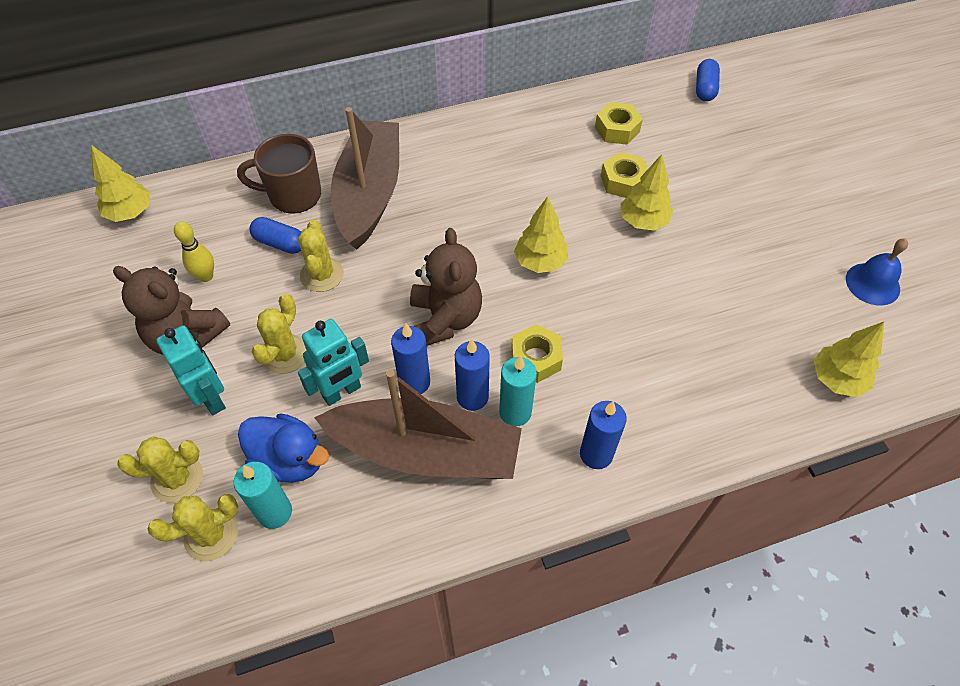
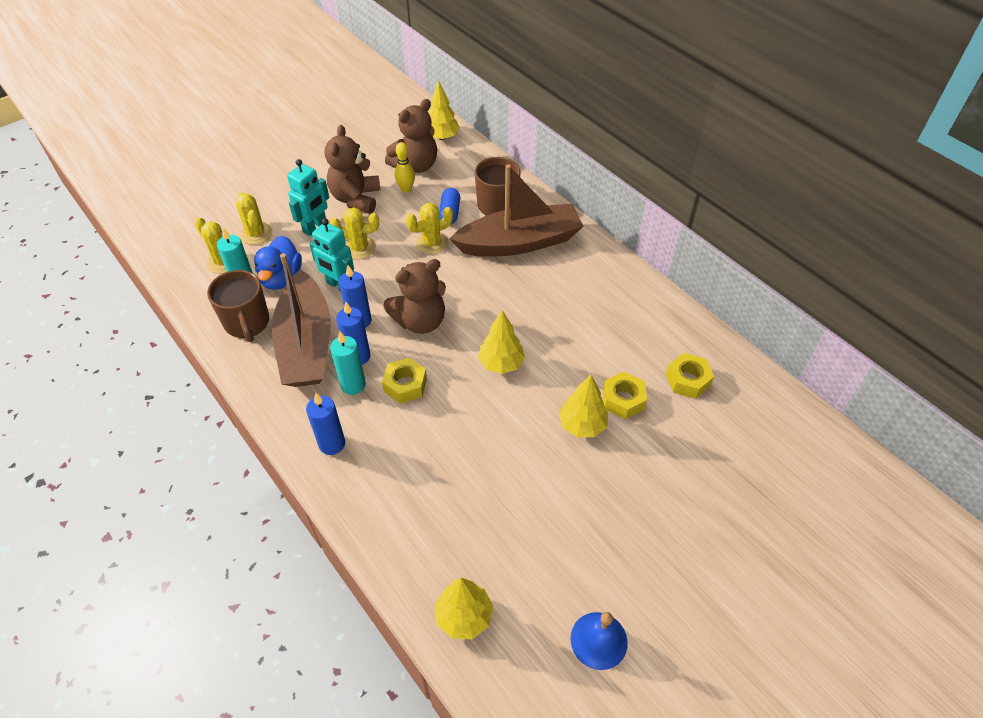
camera: 70 degrees right, 5 degrees down
blue capsule [696,59,720,101] -> none
none -> brown mug [207,270,269,342]
none -> brown teddy bear [385,99,437,173]

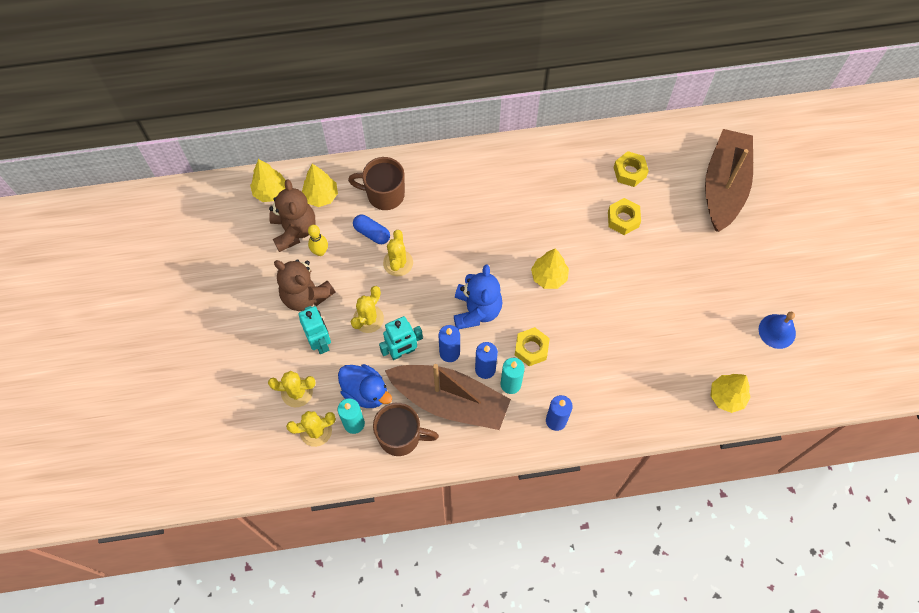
camera: 60 degrees left, 15 degrees up
brown teddy bear [383,259,446,334] -> blue teddy bear [454,264,502,329]
brown boat [449,164,584,256] -> brown boat moved to [705,129,753,232]
yellow tree [559,375,608,437] -> yellow tree moved to [302,164,338,207]

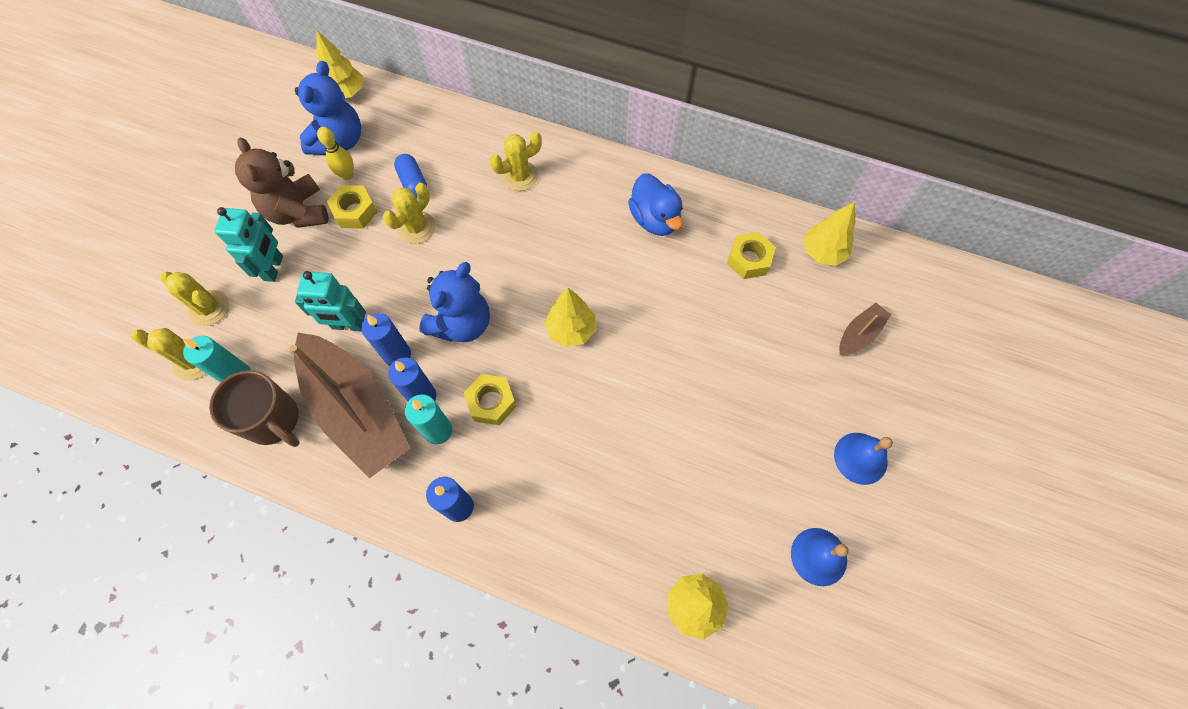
camera: 30 degrees right, 0 degrees up
brown teddy bear [269,179,315,252] -> blue teddy bear [295,60,361,155]
yellow tree [302,164,338,207] -> yellow tree moved to [803,202,855,266]
blue duck [338,364,392,408] -> blue duck moved to [628,173,683,236]
brown mug [348,157,405,210] -> none
yellow cactus [351,286,384,333] -> yellow cactus moved to [490,131,542,191]
yellow nut [608,198,641,235] -> yellow nut moved to [327,185,377,228]
brown boat [705,129,753,232] -> brown boat [839,303,892,355], size x0.44
none -> blue bell [834,433,893,485]

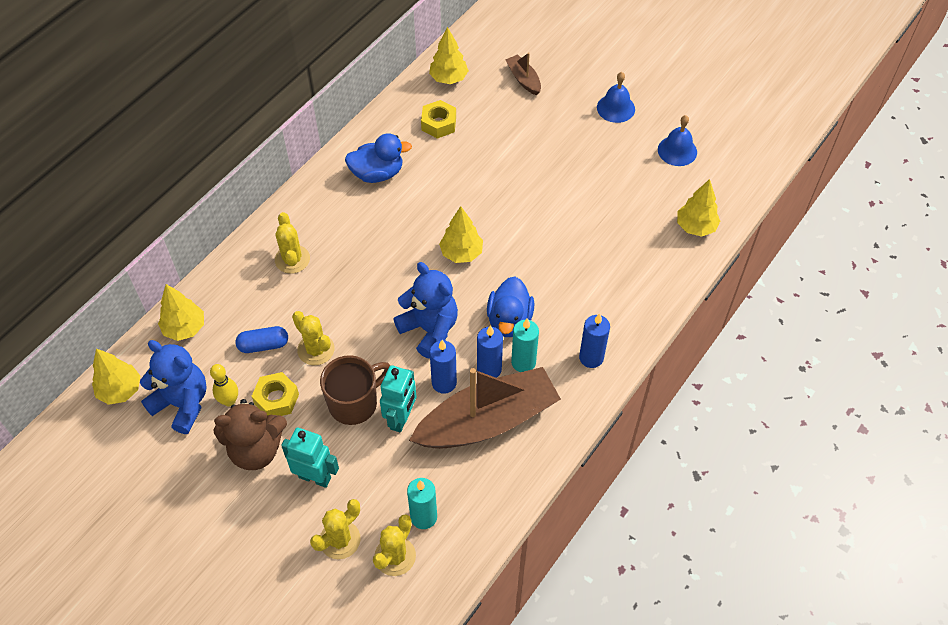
camera: 75 degrees left, 10 degrees down
brown mug [209,370,299,447] -> brown mug moved to [320,355,390,425]
yellow nut [464,374,517,425] -> blue duck [487,276,534,337]
none -> yellow tree [158,284,204,341]

